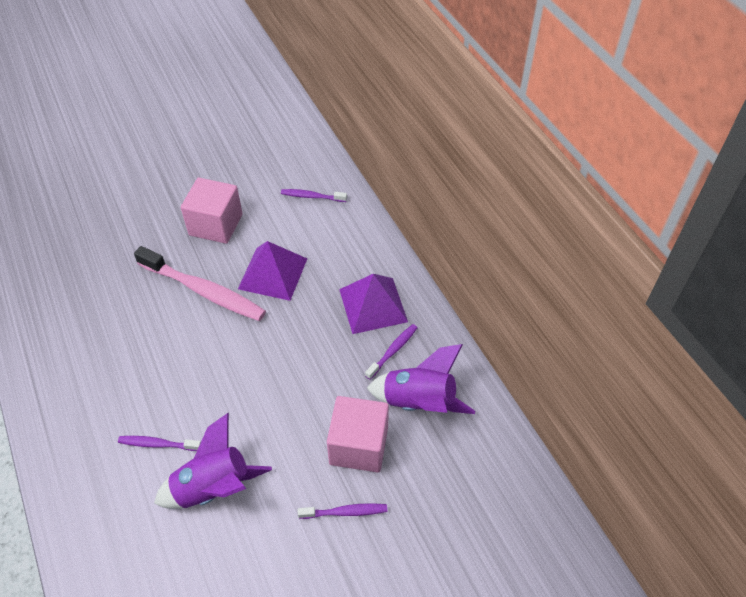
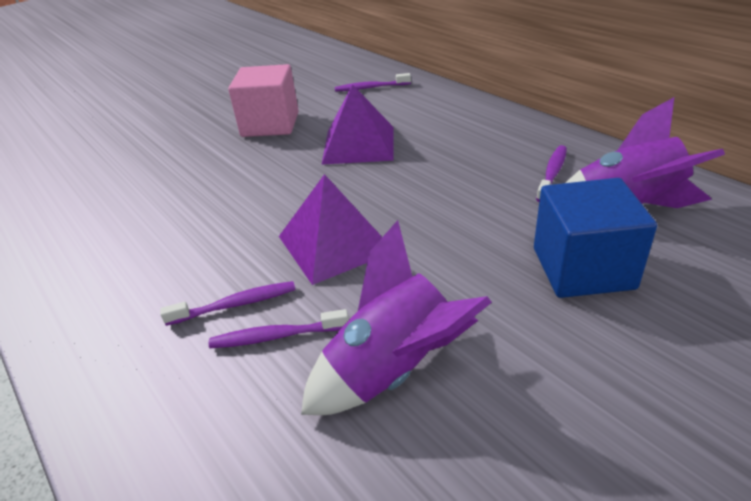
camera: 10 degrees left, 15 degrees down
pink toothbrush [134,246,266,321] -> none
purple toothbrush [298,503,387,519] -> purple toothbrush moved to [160,281,295,326]
pink cube [327,396,389,472] -> blue cube [534,178,657,298]
purple pyramid [339,274,408,334] -> purple pyramid moved to [279,174,382,285]

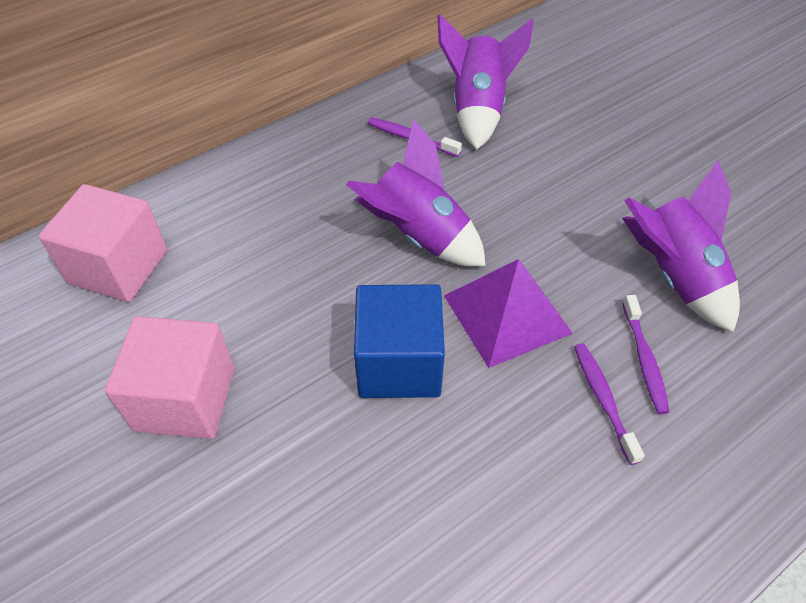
camera: 90 degrees left, 15 degrees up
purple pyramid [321,84,394,165] -> none
purple toothbrush [335,73,411,92] -> pink cube [38,184,167,302]
blue cube [534,178,657,298] -> blue cube moved to [354,284,445,398]
none -> purple rocket [346,119,486,266]

